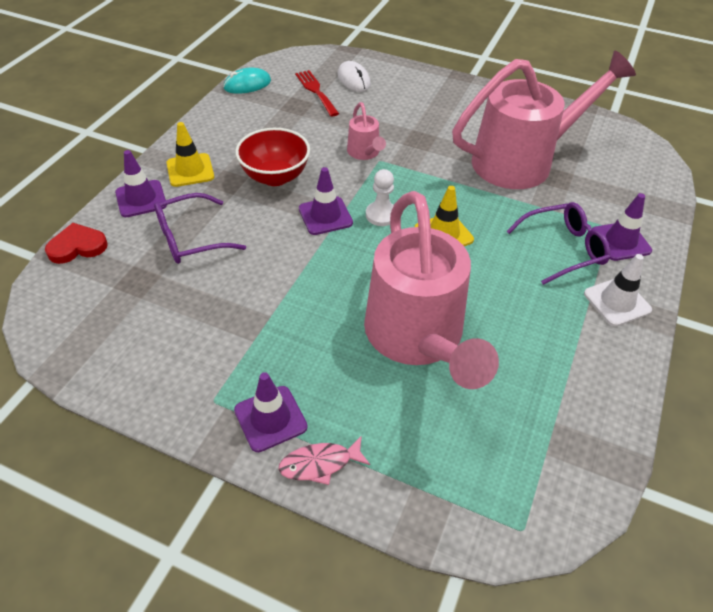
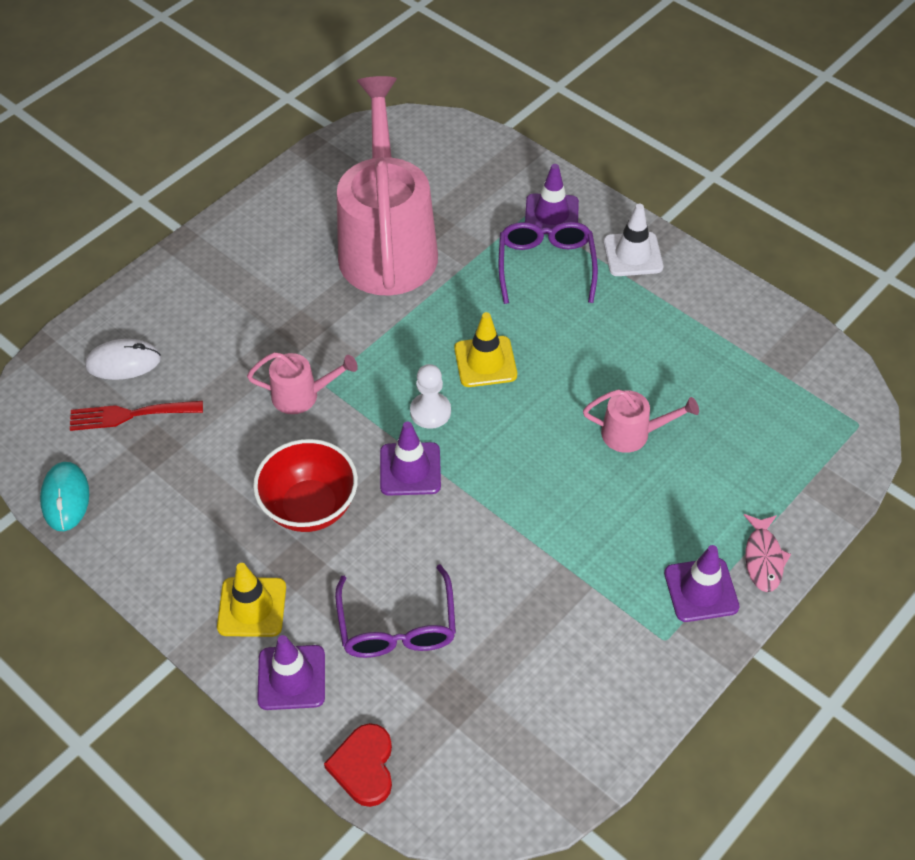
camera: 70 degrees left, 5 degrees up
pink watering can [364,191,499,389] -> pink watering can [583,389,699,453], size x0.43

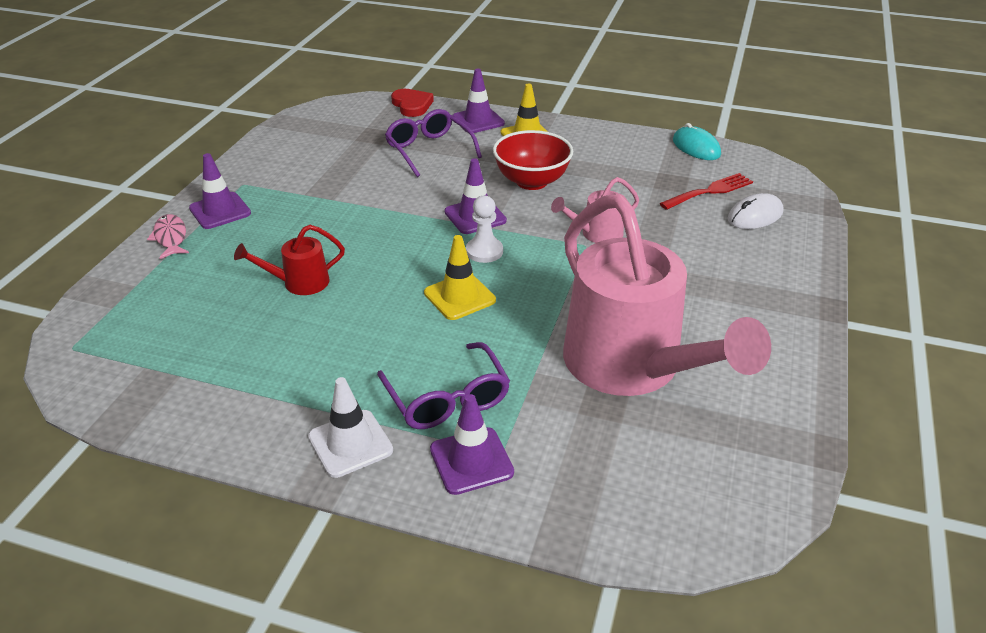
camera: 155 degrees right, 15 degrees down
pink watering can [583,389,699,453] -> red watering can [234,225,345,295]

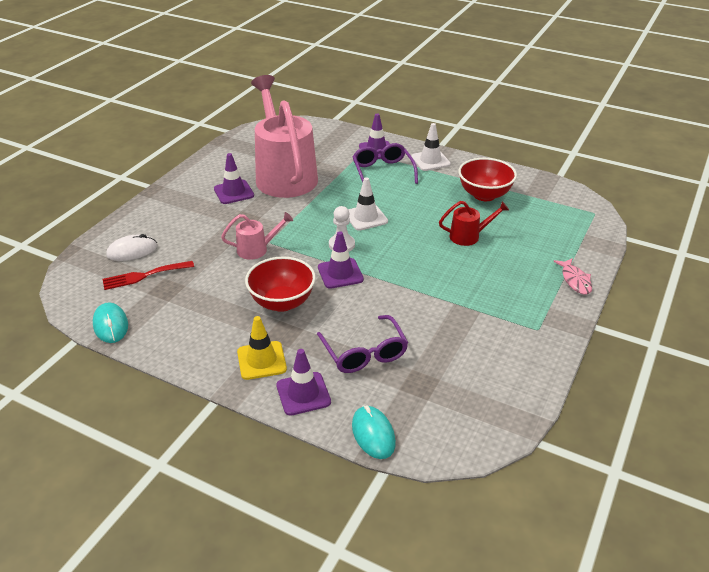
camera: 170 degrees left, 0 degrees up
purple traffic cone [189,153,251,229] -> purple traffic cone moved to [214,153,254,204]
red heart [391,89,434,117] -> turquoise mouse [352,406,396,459]
yellow traffic cone [424,235,496,320] -> white traffic cone [348,177,388,231]
none -> red bowl [458,158,517,201]

